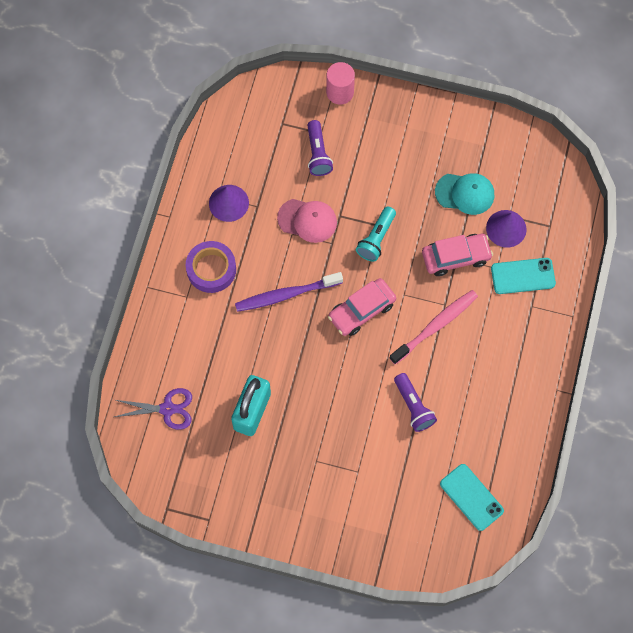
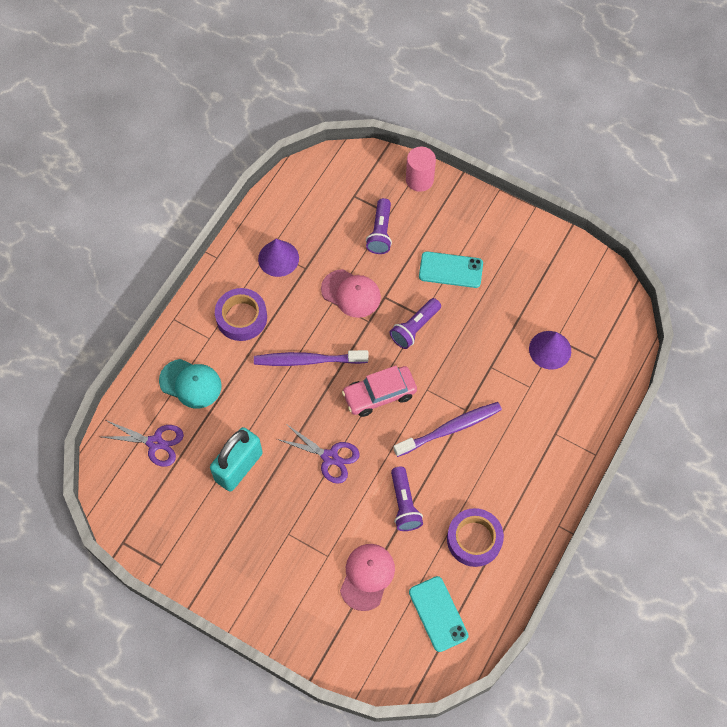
camera: 15 degrees right, 5 degrees down
turquoise flashlight [356,207,396,262] -> purple flashlight [390,298,441,349]
pink toothbrush [390,290,478,365] -> purple toothbrush [393,402,502,457]
pink car [422,234,493,276] -> none
turquoise cap [435,173,494,215] -> turquoise cap moved to [159,359,222,409]
turquoise phone [491,258,556,294] -> turquoise phone moved to [419,251,483,288]
none -> purple scissors [277,424,359,484]
none -> pink cap [340,544,395,611]
none -> purple tape [447,508,504,567]

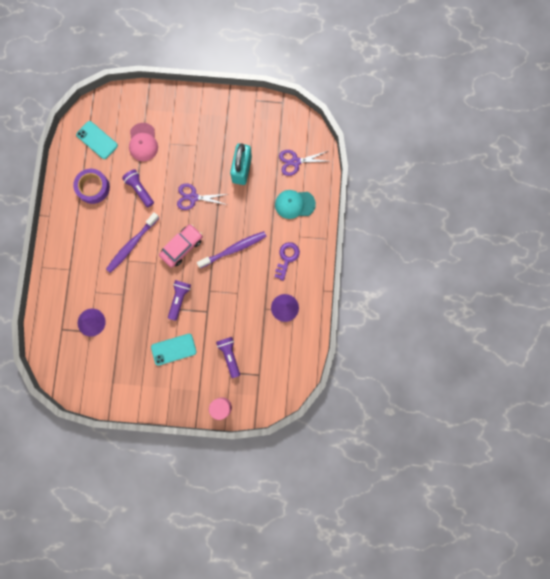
camera: 155 degrees right, 15 degrees up
purple tape [215,288,267,341] -> purple key [275,242,300,281]
pink cap [321,269,381,318] -> none

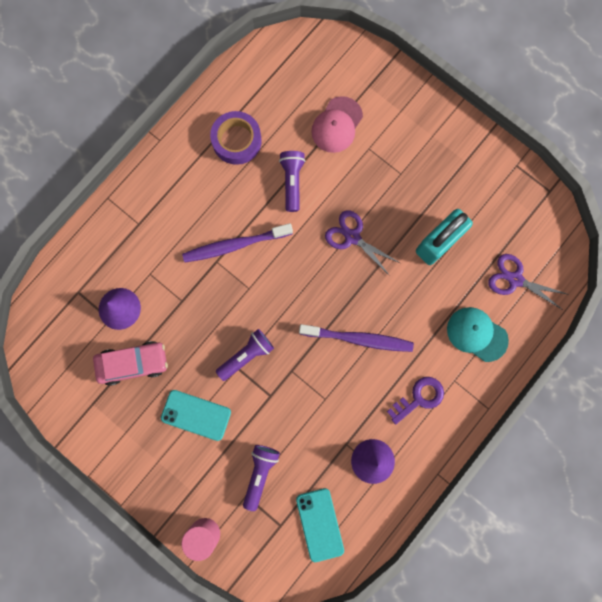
camera: 35 degrees right, 0 degrees up
turquoise phone [76,121,118,159] -> turquoise phone moved to [296,488,344,562]
pink car [159,224,203,268] -> pink car moved to [93,341,168,386]

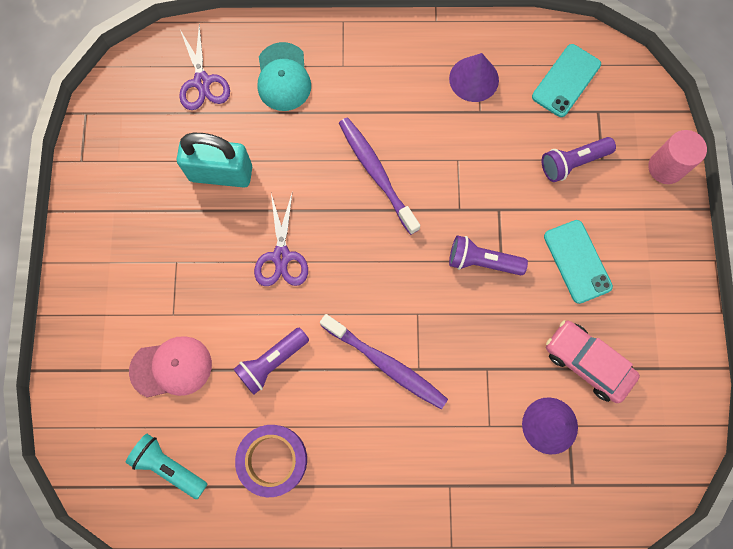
camera: 130 degrees left, 5 degrees down
purple key [387,377,444,425] -> none
none -> turquoise flashlight [126,434,208,499]

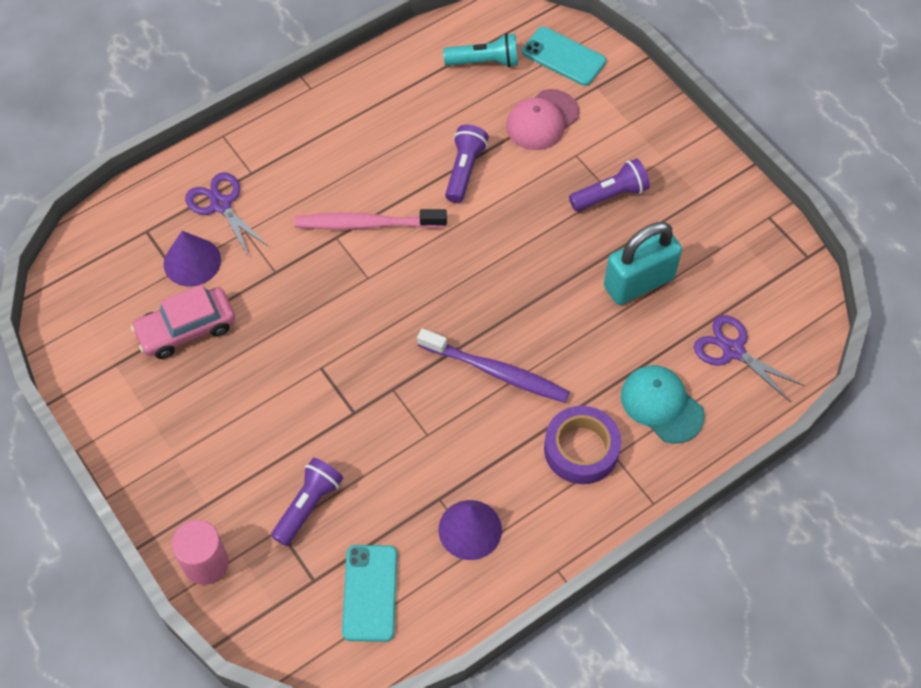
camera: 145 degrees right, 15 degrees down
purple tape [235,425,307,497] -> purple tape moved to [544,406,621,484]
purple scissors [254,191,308,286] -> purple scissors moved to [185,172,269,257]
purple toothbrush [320,314,448,409] -> pink toothbrush [295,209,447,230]
purple flashlight [449,235,528,275] -> purple flashlight moved to [569,158,650,211]
turquoise phone [544,220,613,304] -> turquoise phone moved to [522,27,606,86]
pink car [546,320,640,403] -> pink car turned 150 degrees clockwise [131,285,235,359]

